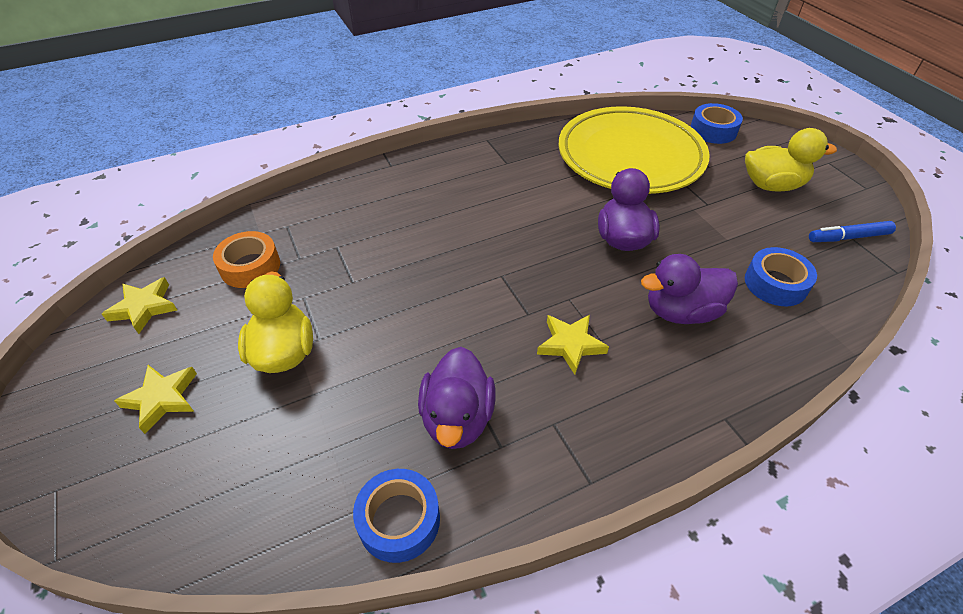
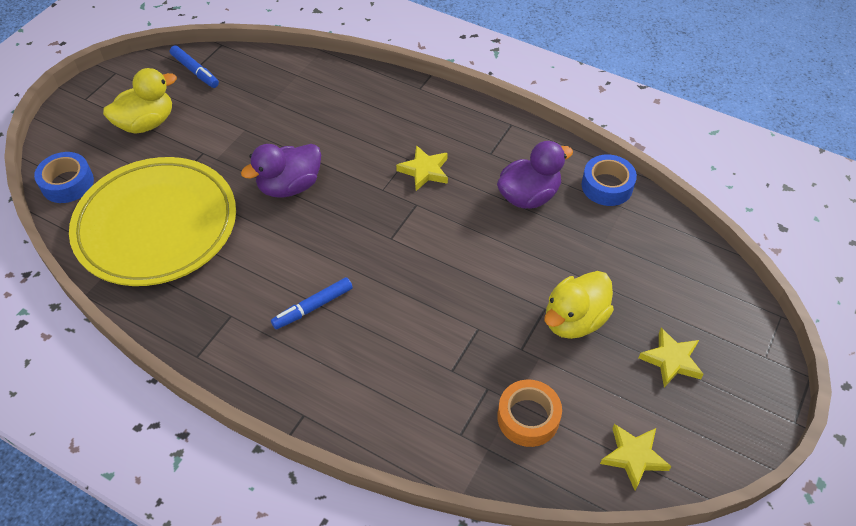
camera: 125 degrees left, 5 degrees up
purple duck [641,254,738,324] -> none
yellow duck [745,128,837,191] -> yellow duck turned 90 degrees clockwise [103,68,177,134]
blue tape [745,247,817,306] -> none
none -> blue marker [271,277,353,329]

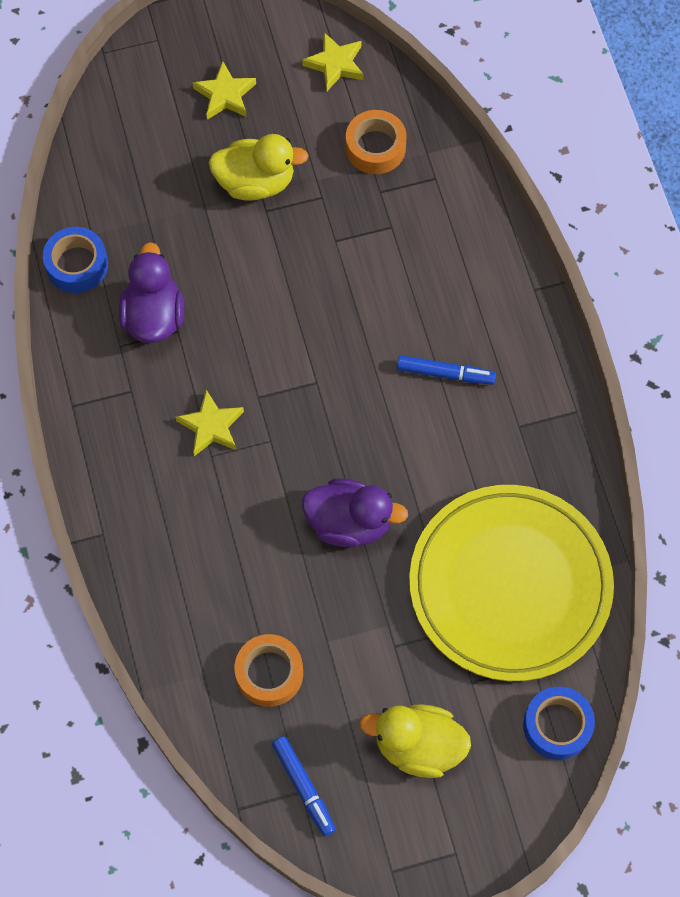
camera: 135 degrees left, 15 degrees up
blue marker [170,45,219,88] -> blue marker turned 150 degrees clockwise [272,736,336,836]
purple duck [497,141,573,209] -> purple duck turned 75 degrees clockwise [119,242,184,343]
none -> orange tape [235,634,303,707]

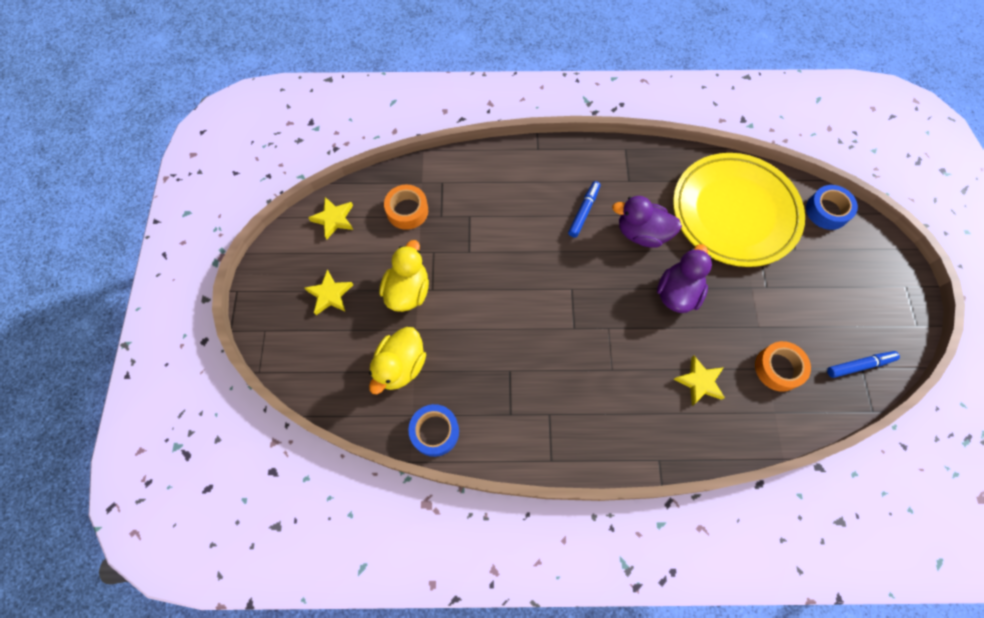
camera: 75 degrees left, 0 degrees up
purple duck [119,242,184,343] -> purple duck moved to [612,196,682,248]
yellow star [176,390,244,456] -> yellow star moved to [673,356,725,406]
yellow duck [360,704,471,778] -> yellow duck moved to [369,327,426,394]

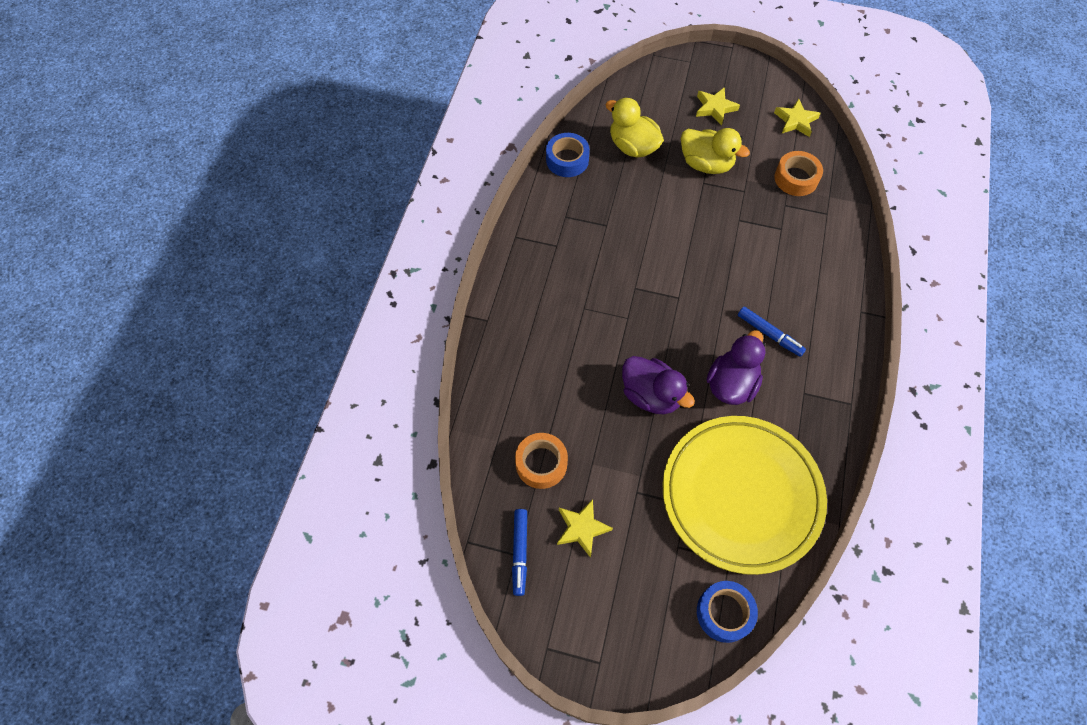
camera: 105 degrees right, 5 degrees down
yellow star [673,356,725,406] -> yellow star moved to [557,499,613,558]

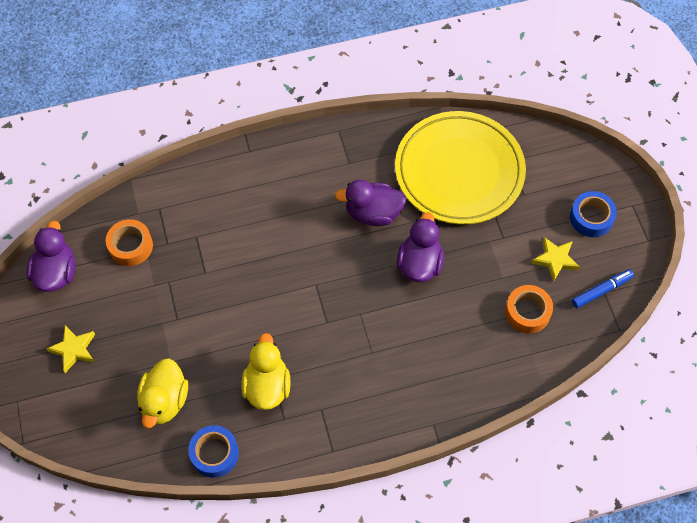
camera: 120 degrees left, 0 degrees up
yellow duck [681,128,750,174] -> yellow duck moved to [241,333,291,410]
blue tape [697,581,758,643] -> blue tape moved to [570,191,617,237]
blue marker [738,307,806,357] -> none
yellow star [774,99,821,137] -> purple duck [27,221,76,292]

